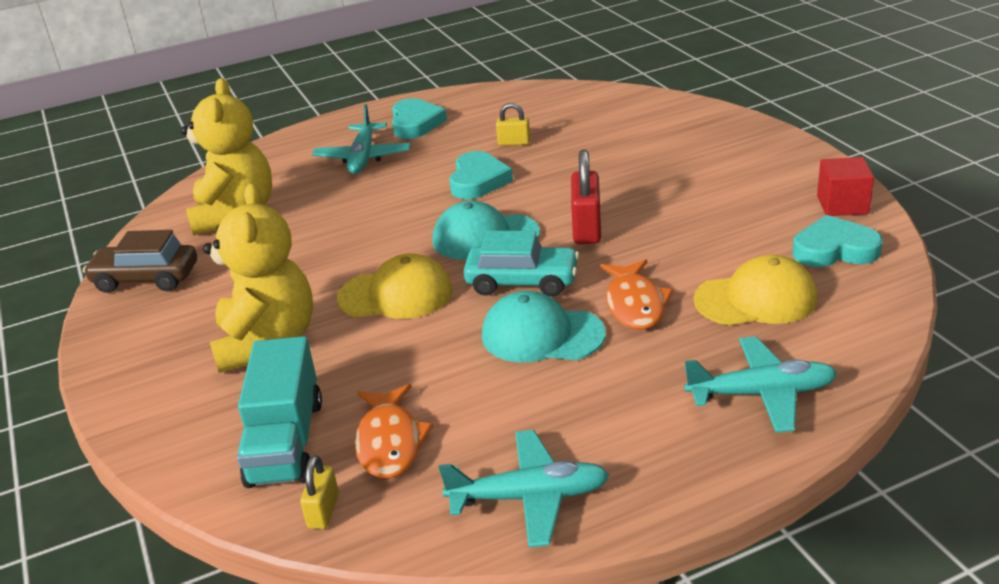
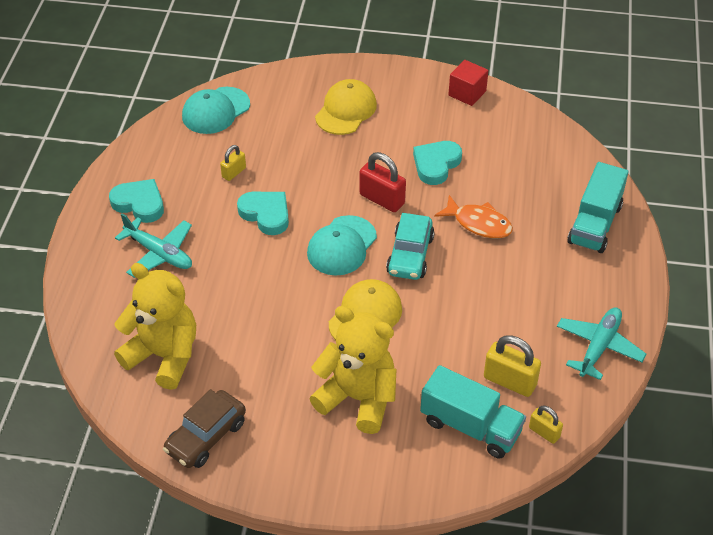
camera: 60 degrees left, 15 degrees up
orange fish [355,384,433,478] -> yellow padlock [484,335,541,397]
turquoise car [463,231,579,297] -> turquoise car turned 150 degrees clockwise [386,213,435,280]
turquoise cap [482,291,605,362] -> turquoise cap moved to [182,87,250,134]
turquoise plane [684,336,837,433] -> turquoise truck [567,162,628,253]
yellow cap [694,254,818,325] -> yellow cap moved to [315,79,377,135]
turquoise heart [792,215,883,267] -> turquoise heart moved to [413,141,462,185]

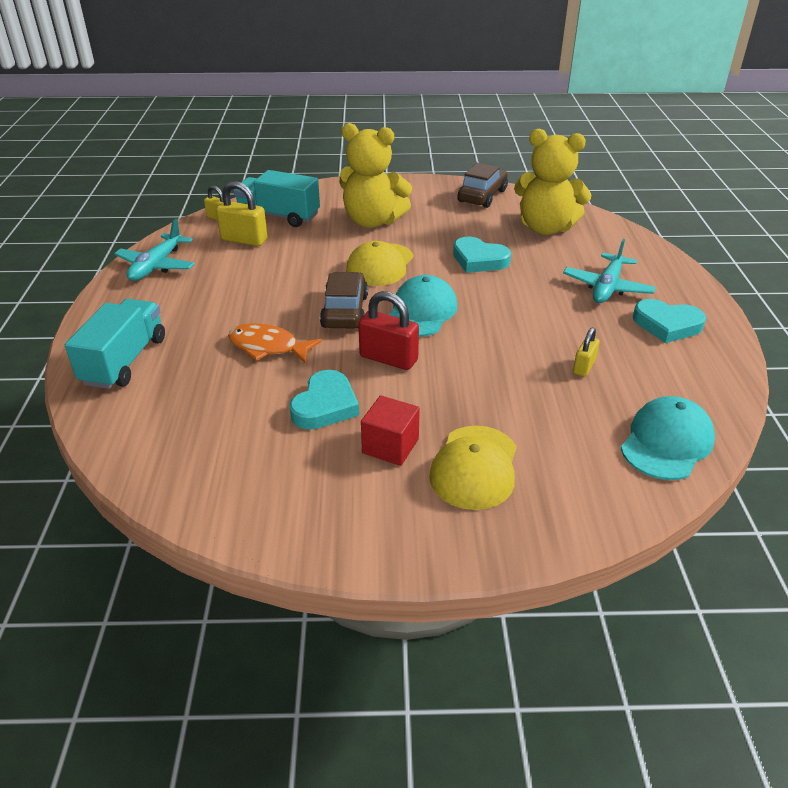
camera: 170 degrees right, 10 degrees down
turquoise plane [115,213,192,278] -> turquoise plane turned 90 degrees counterclockwise [563,239,656,303]
turquoise heart [237,192,289,235] -> turquoise heart moved to [453,237,511,273]
turquoise car [386,213,435,280] -> brown car [320,272,368,329]
red cube [448,60,489,106] -> red cube moved to [361,395,420,466]

